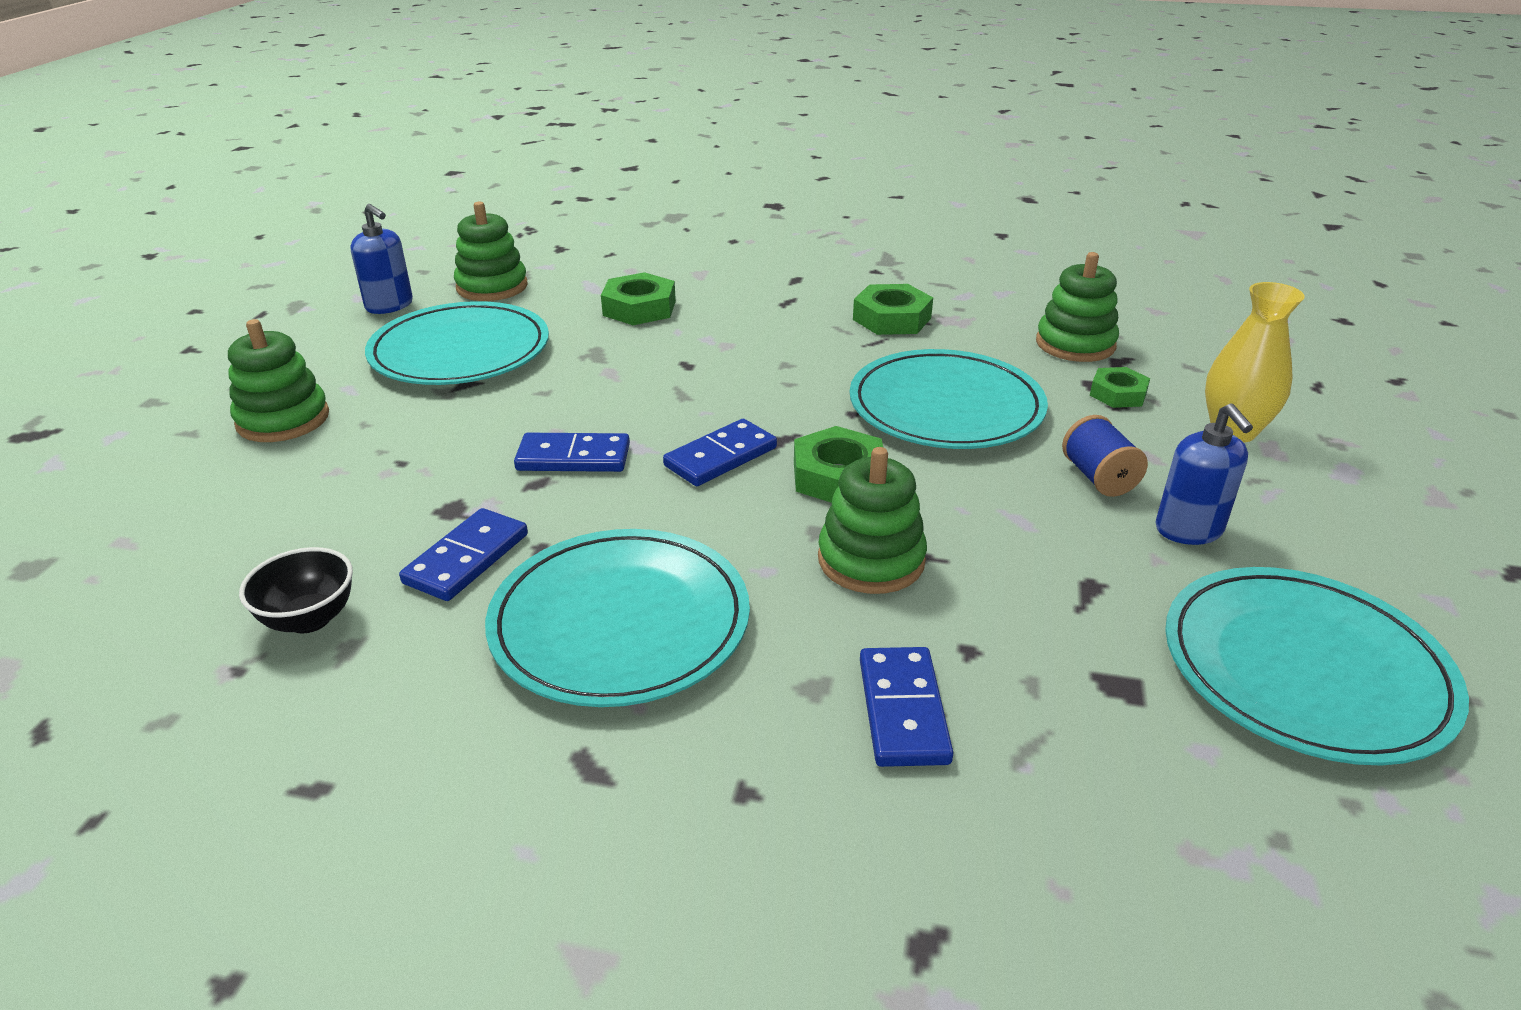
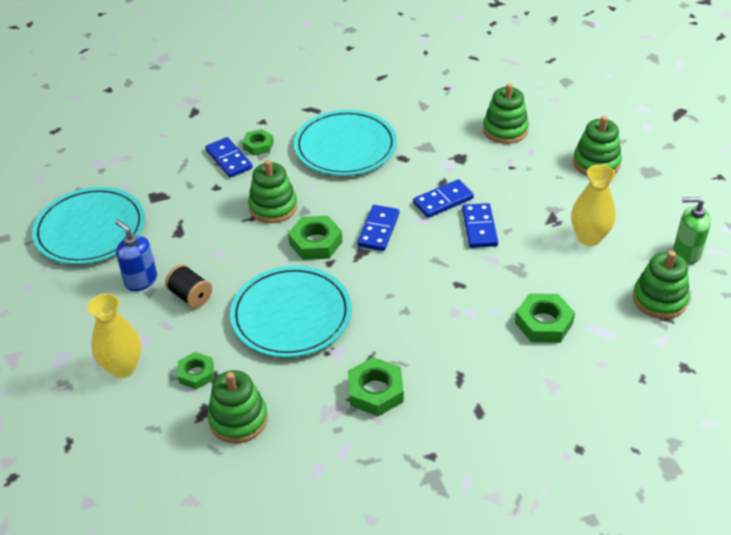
camera: 150 degrees right, 10 degrees up
black bowl [239,547,353,633] -> none
blue soap dispenser [350,204,413,314] -> green soap dispenser [673,197,711,264]
turquoise plate [365,301,549,385] -> yellow vase [571,164,616,246]
blue domino [399,508,528,601] -> blue domino moved to [462,203,498,248]
blue spool [1062,415,1148,497] -> black spool [165,264,212,308]
none -> green nut [242,129,274,156]
none -> green stacking toy [483,83,529,144]

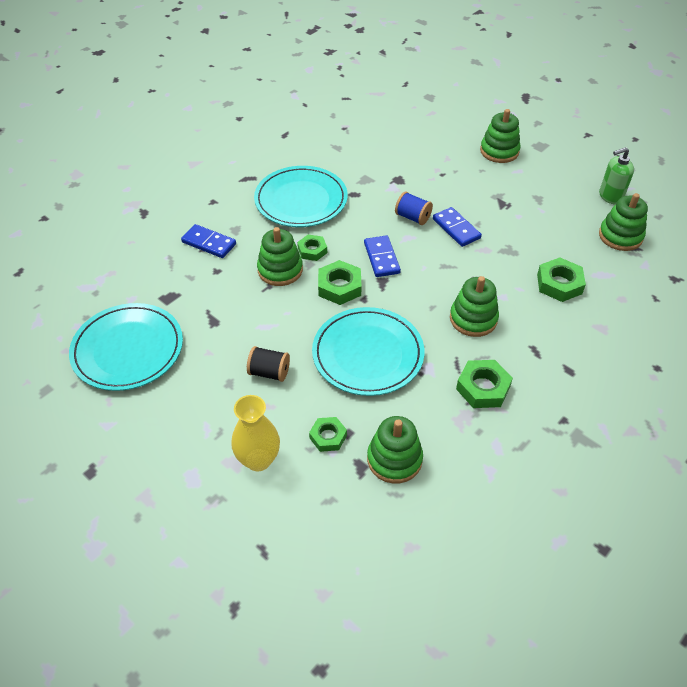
camera: 30 degrees left, 5 degrees up
blue soap dispenser [115,219,157,291] -> none
green nut [242,129,274,156] -> green nut moved to [297,234,327,261]
blue domino [413,179,474,218] -> blue spool [395,192,433,225]
green stacking toy [483,83,529,144] -> green stacking toy moved to [450,276,499,337]
yellow vase [571,164,616,246] -> none

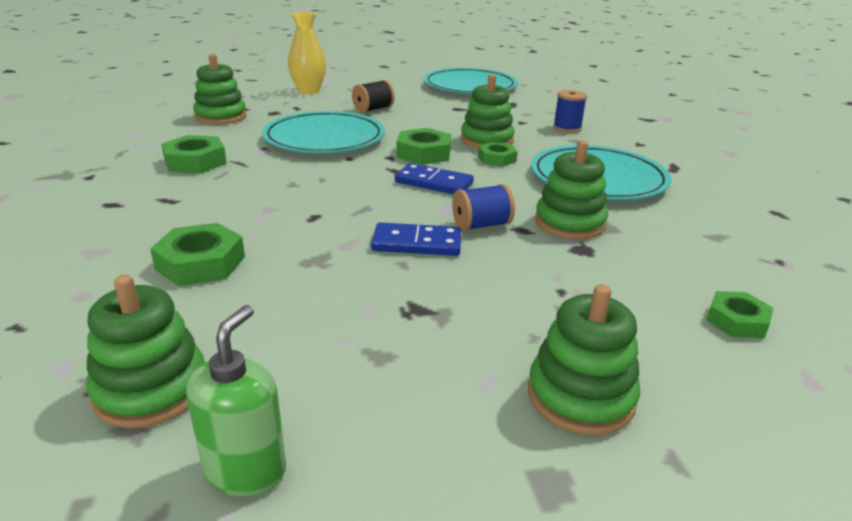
camera: 125 degrees right, 20 degrees down
blue domino [181,224,236,258] -> blue spool [553,90,587,133]
green nut [309,417,347,452] -> green nut moved to [706,291,773,338]
green stacking toy [450,276,499,337] -> green stacking toy moved to [535,140,608,240]

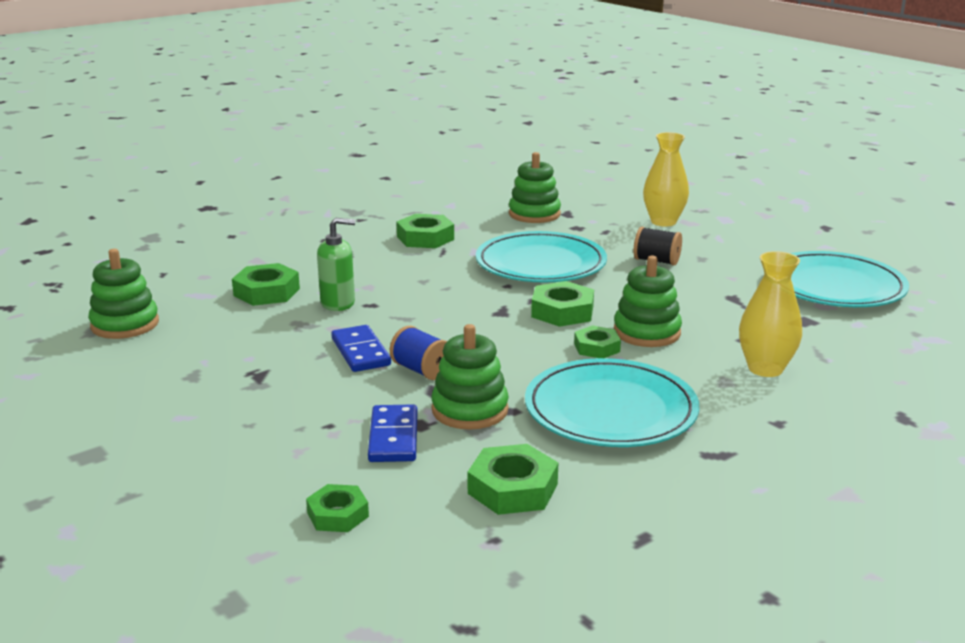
camera: 65 degrees right, 5 degrees down
green soap dispenser [186,305,286,497] -> green soap dispenser moved to [317,218,355,311]
blue domino [395,163,474,194] -> blue domino moved to [368,404,418,462]
green stacking toy [528,284,640,435] -> none
blue spool [553,90,587,133] -> yellow vase [739,251,802,377]
none -> green nut [468,444,558,515]

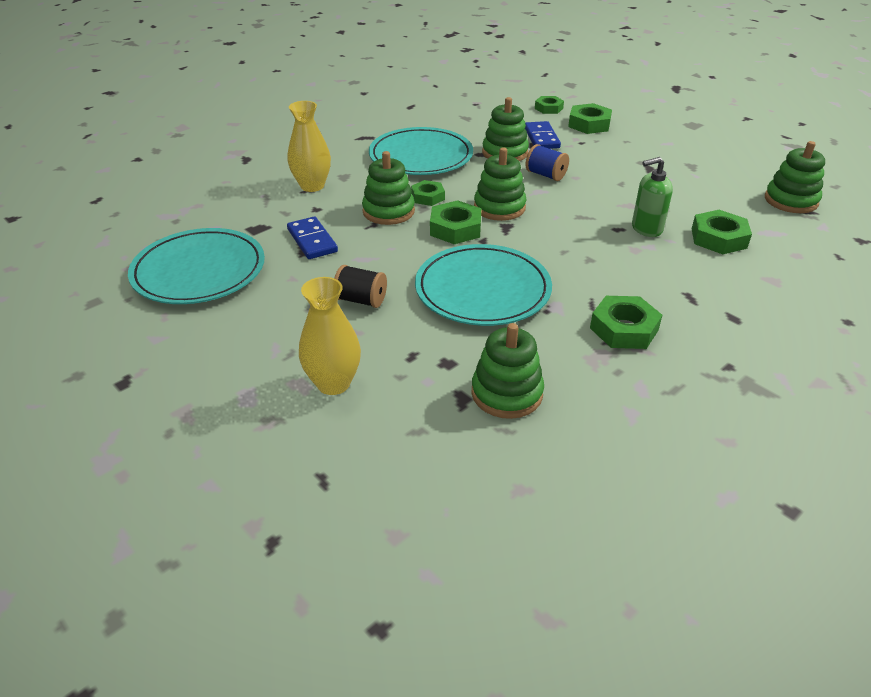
camera: 175 degrees right, 15 degrees up
blue domino [331,325,391,372] -> blue domino moved to [287,217,338,259]
green nut [468,444,558,515] -> green nut moved to [568,103,612,134]
none -> green stacking toy [474,147,526,221]

